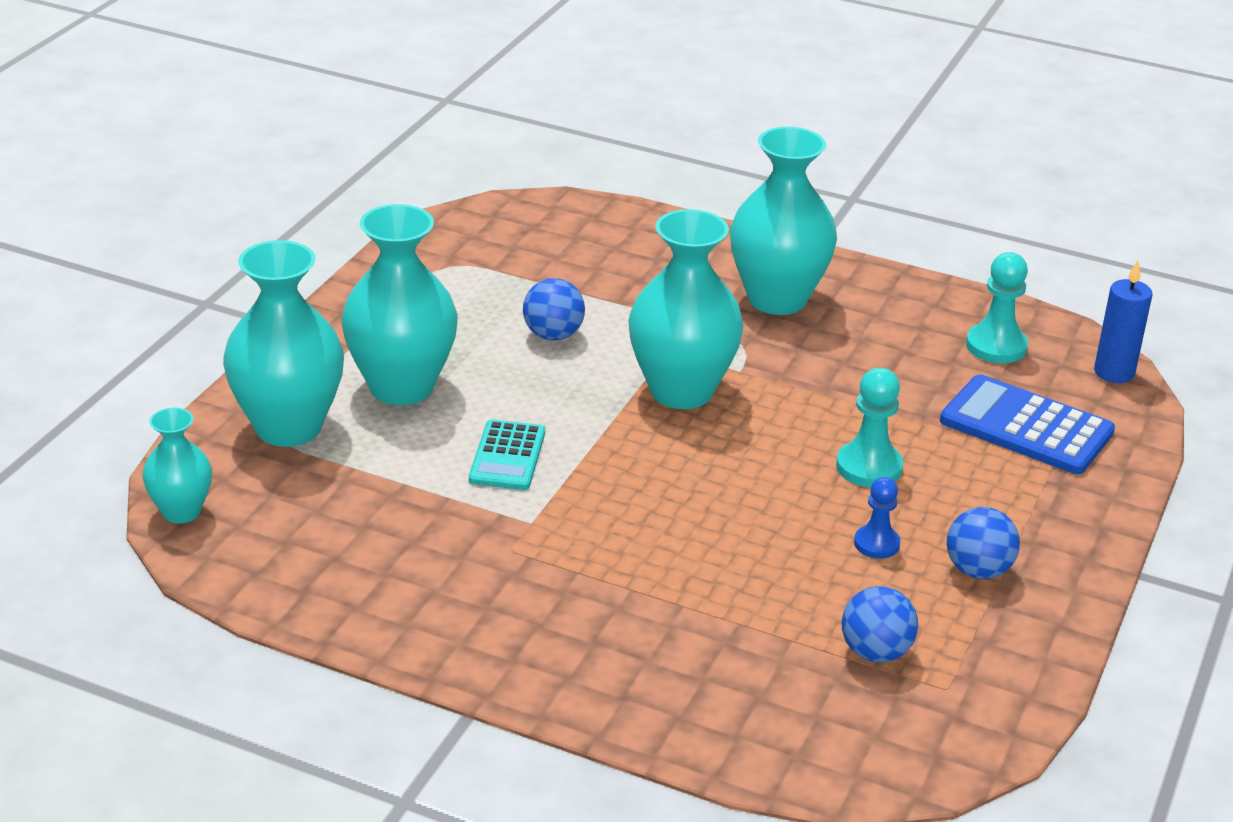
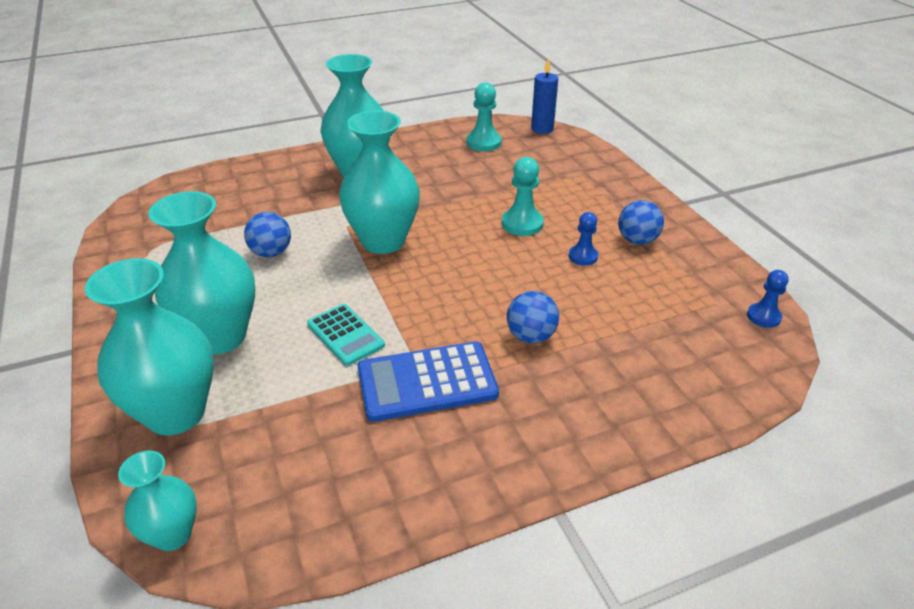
camera: 45 degrees left, 5 degrees up
blue ball [842,586,918,663] -> blue ball moved to [507,291,559,343]
blue calculator [940,374,1115,474] -> blue calculator moved to [357,341,499,422]
none -> blue pawn [747,270,789,328]

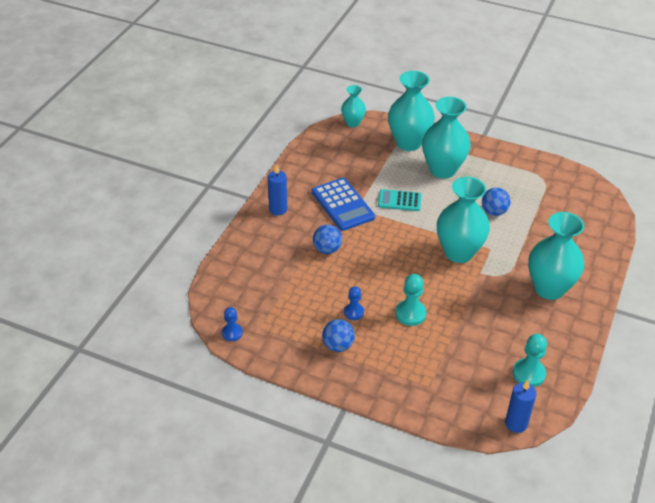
camera: 135 degrees right, 5 degrees up
blue calculator [357,341,499,422] -> blue calculator turned 120 degrees clockwise [312,178,375,231]
none -> blue candle [268,164,287,215]

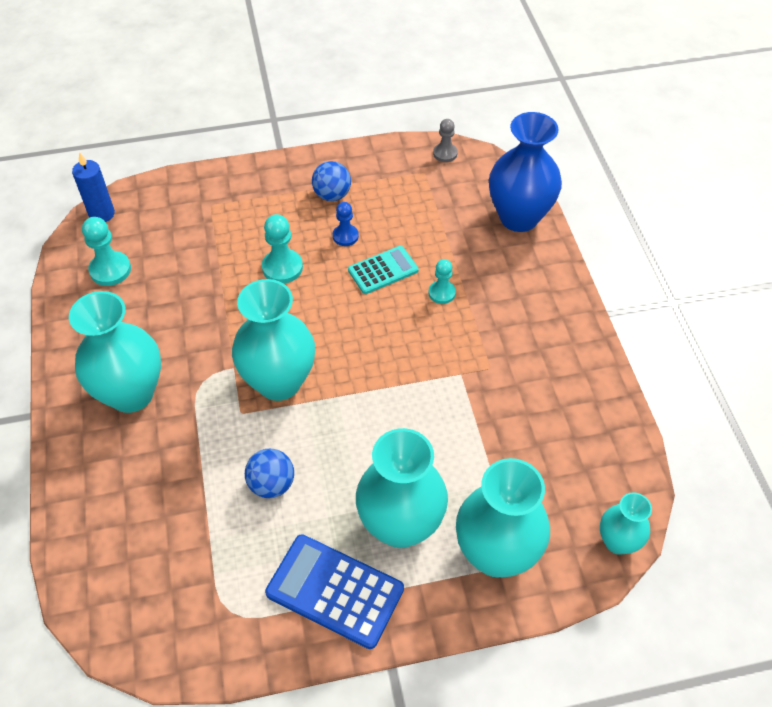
camera: 145 degrees right, 10 degrees up
blue pawn [222,307,243,341] -> grey pawn [433,119,458,162]
blue candle [268,164,287,215] -> none
blue calculator [312,178,375,231] -> blue calculator moved to [265,534,404,649]
blue ball [313,225,342,254] -> turquoise pawn [428,259,456,304]
turquoise calculator [378,189,422,211] -> turquoise calculator moved to [348,246,419,294]
none -> blue vase [489,112,562,232]

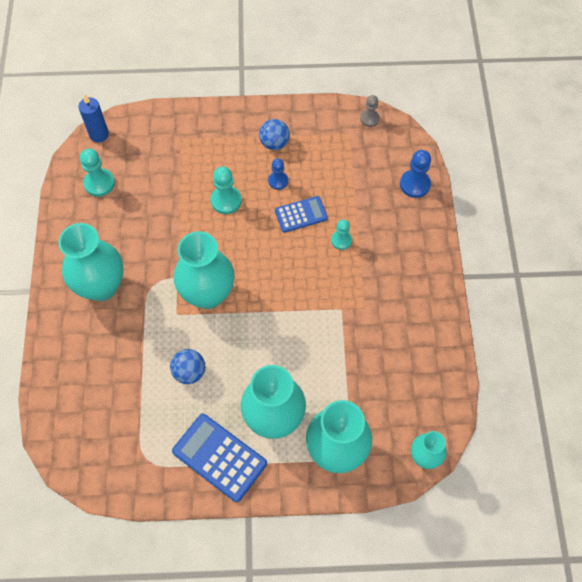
camera: 10 degrees right, 10 degrees up
turquoise calculator [348,246,419,294] -> blue calculator [275,196,328,233]
blue vase [489,112,562,232] -> blue pawn [400,150,431,198]

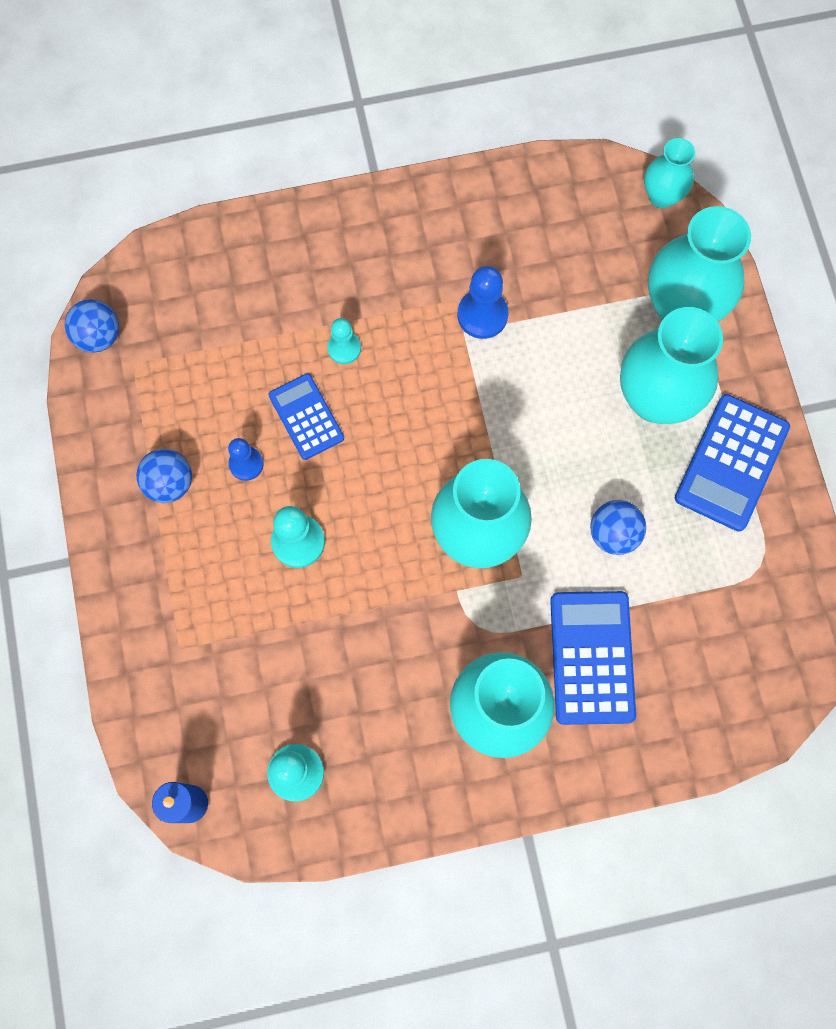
camera: 100 degrees left, 10 degrees up
grey pawn [360,95,380,127] -> blue ball [65,299,119,352]
blue pawn [400,150,431,198] -> blue pawn moved to [458,266,508,339]
none -> blue calculator [550,591,636,725]

